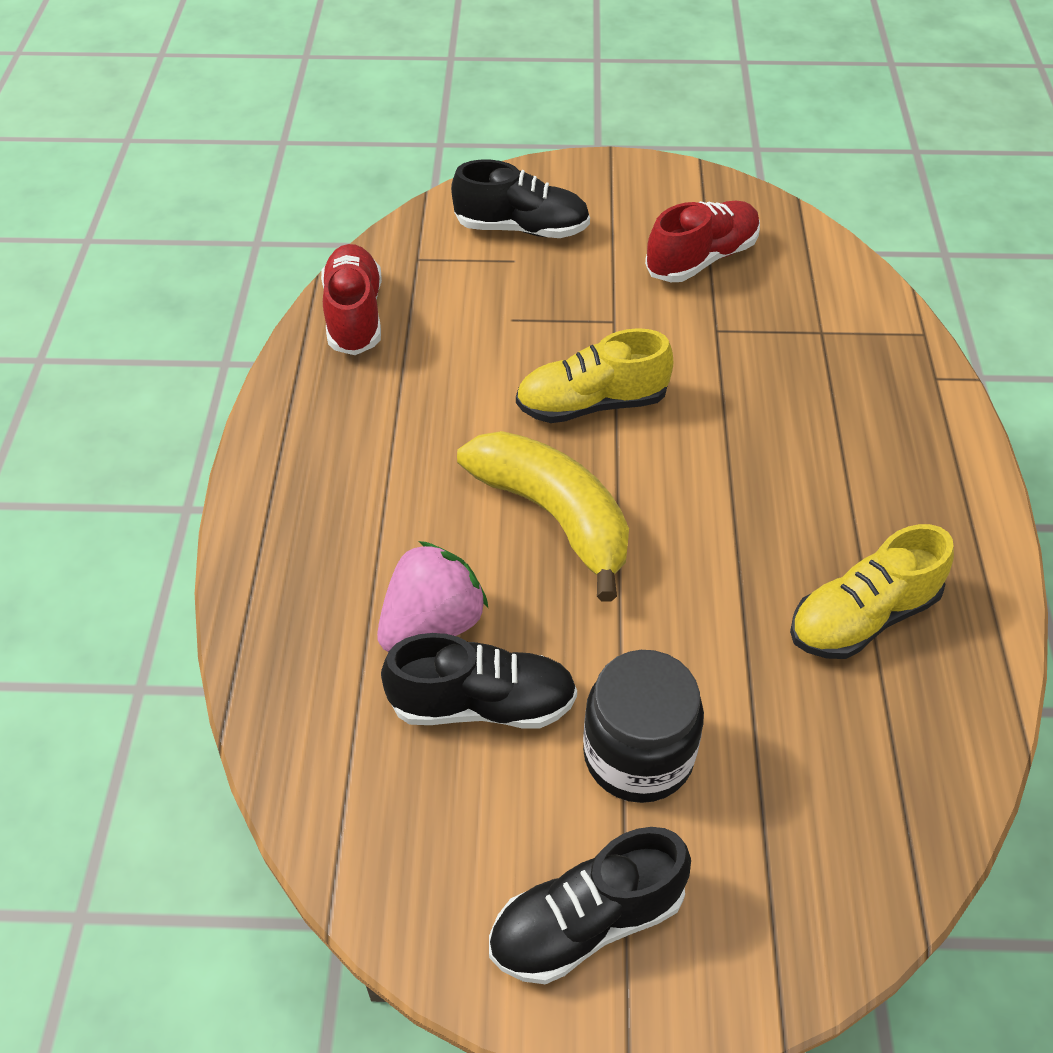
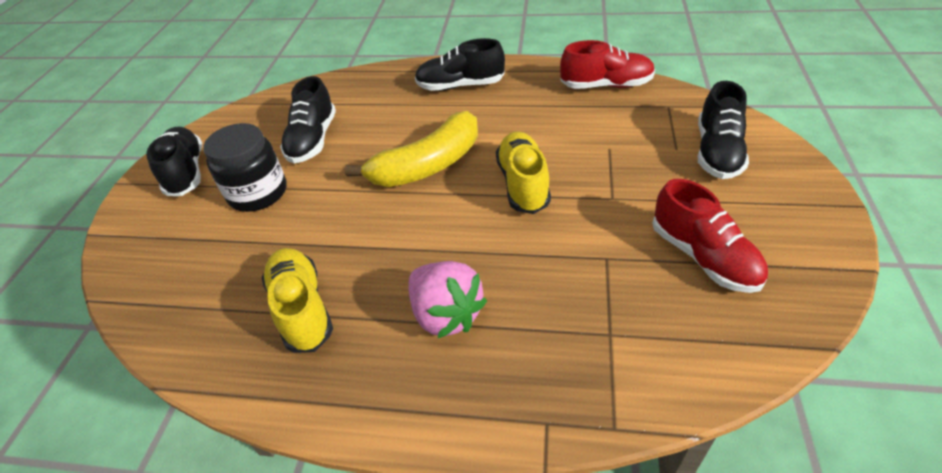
camera: 100 degrees right, 5 degrees down
pink strawberry [377,541,488,652] -> pink strawberry moved to [408,261,487,338]
none -> black shoe [415,38,505,91]

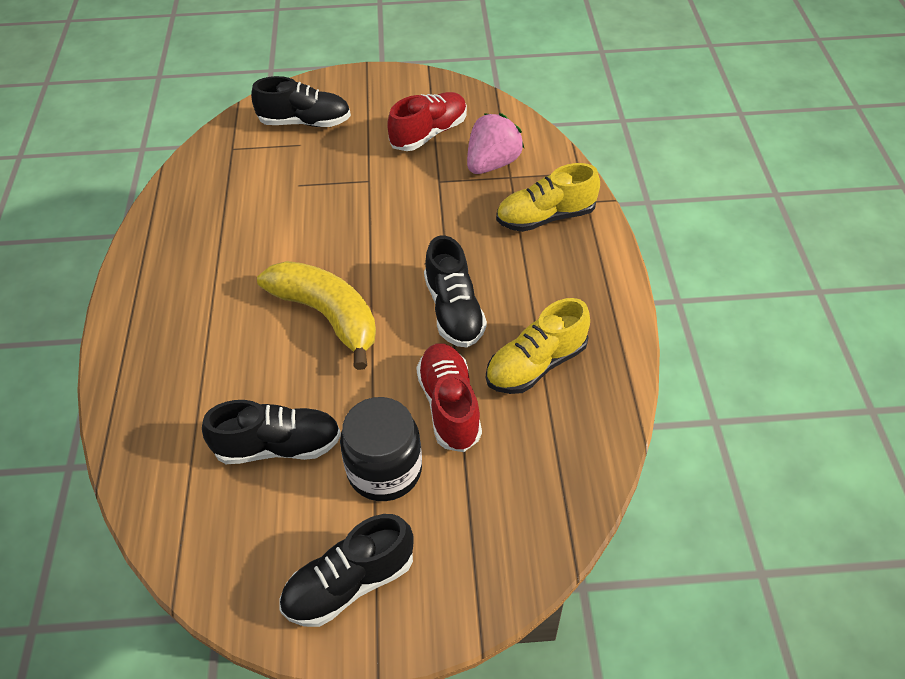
camera: 105 degrees left, 5 degrees up
pink strawberry [408,261,487,338] -> pink strawberry moved to [467,113,524,174]
black shoe [415,38,505,91] -> black shoe moved to [424,235,487,348]
yellow shoe [496,132,551,214] -> yellow shoe moved to [496,163,600,232]
red shoe [560,40,655,89] -> red shoe moved to [416,343,482,452]

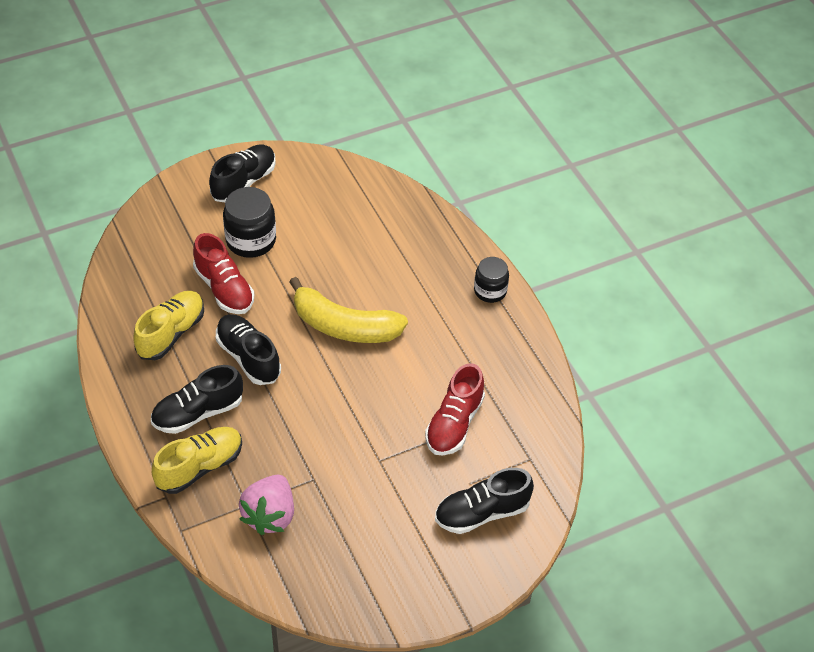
camera: 155 degrees right, 0 degrees up
black shoe [202,400,341,464] -> black shoe moved to [151,365,243,434]
red shoe [387,92,467,151] -> red shoe moved to [425,363,485,456]
none -> black jar [474,257,509,303]

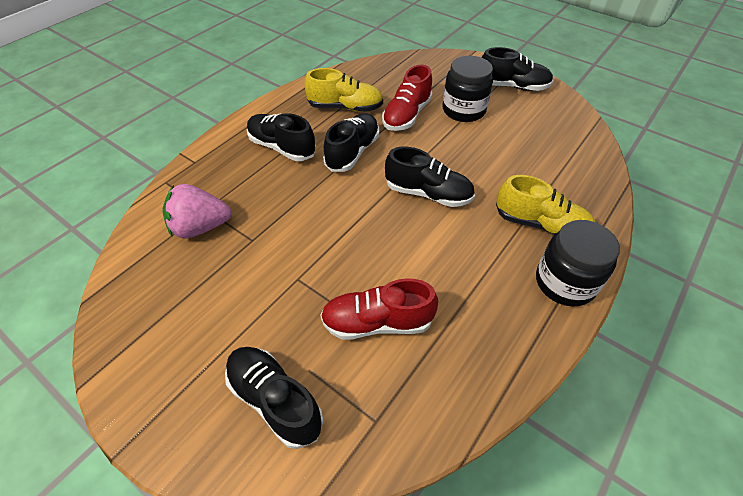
camera: 65 degrees right, 0 degrees up
yellow shoe [152,427,242,494] -> yellow shoe moved to [496,175,595,235]
yellow banana [289,277,408,343] -> black shoe [385,147,475,207]
black jar [474,257,509,303] -> black jar [536,220,620,307], size x1.55

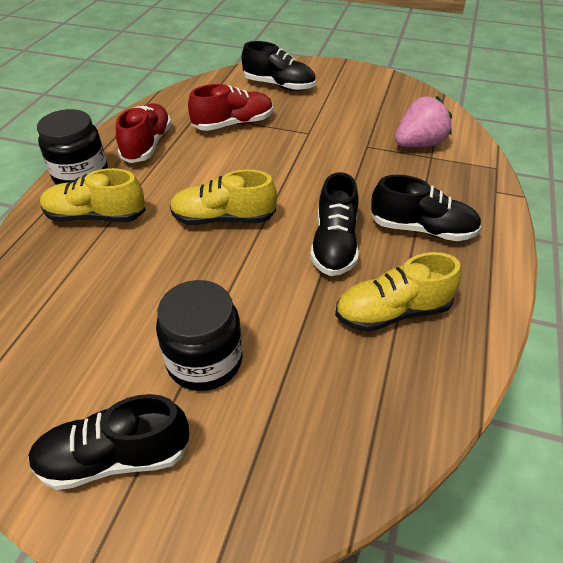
camera: 160 degrees right, 5 degrees down
red shoe [382,65,433,131] -> red shoe moved to [116,103,172,163]
black shoe [385,147,475,207] -> yellow shoe [170,169,277,225]

